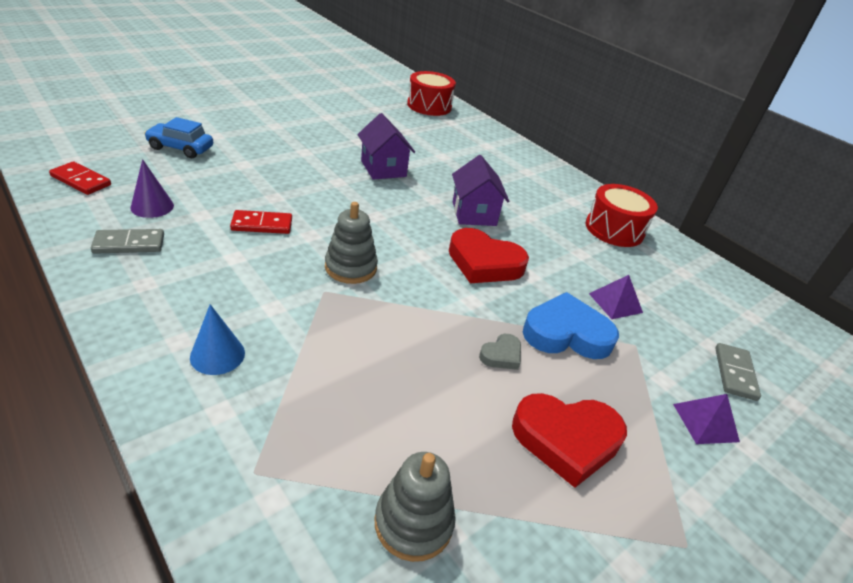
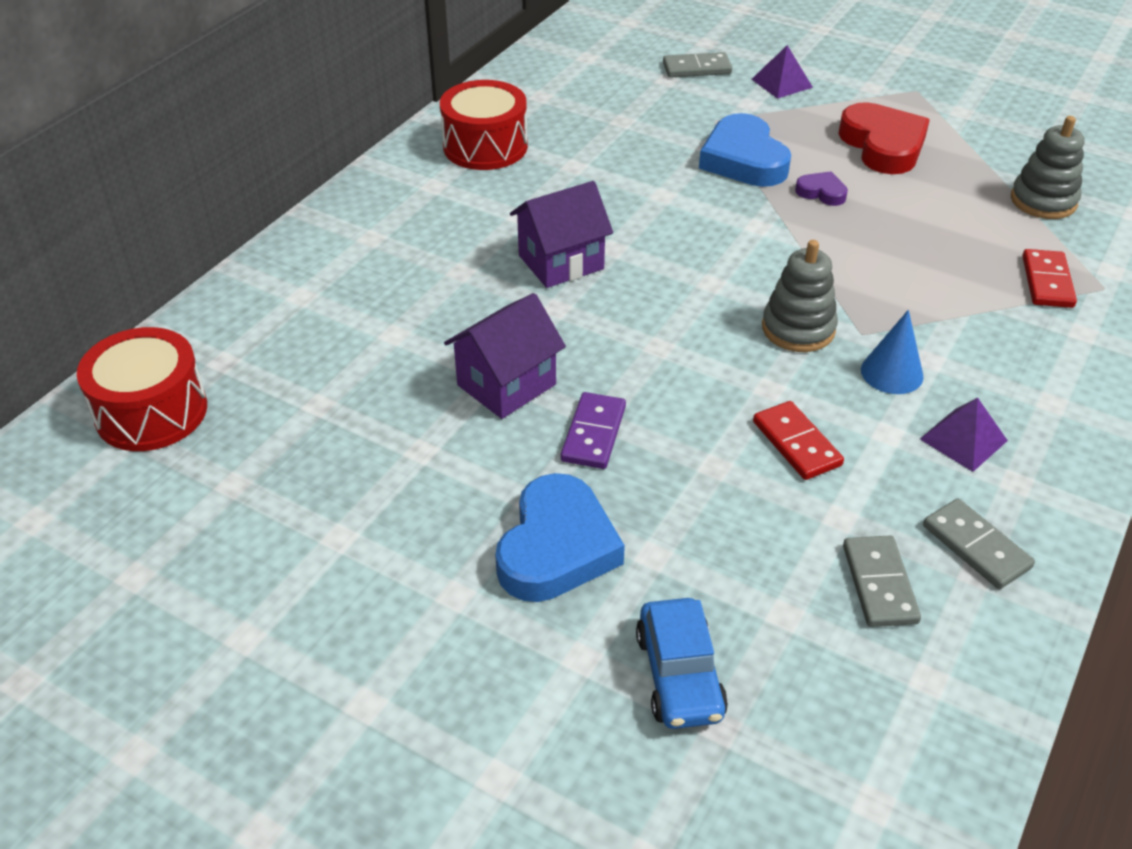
camera: 105 degrees left, 5 degrees up
red domino [49,162,111,195] -> red domino moved to [1022,249,1077,308]
purple cone [130,159,174,218] -> grey domino [843,535,921,627]
blue cone [190,304,245,375] -> blue cone moved to [861,310,924,394]
red heart [449,228,529,283] -> none
grey heart [479,334,521,370] -> purple heart [795,171,848,206]
purple pyramid [589,275,643,319] -> purple pyramid moved to [920,398,1008,472]
none -> blue heart [495,473,625,602]
none -> purple domino [561,392,626,469]

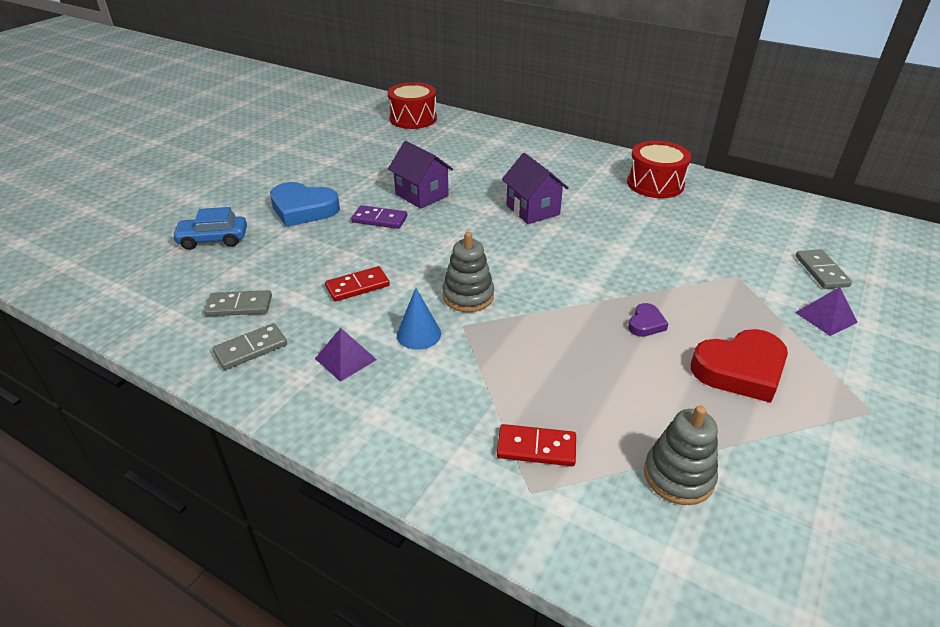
camera: 90 degrees right, 5 degrees down
blue heart [699,113,791,187] -> none

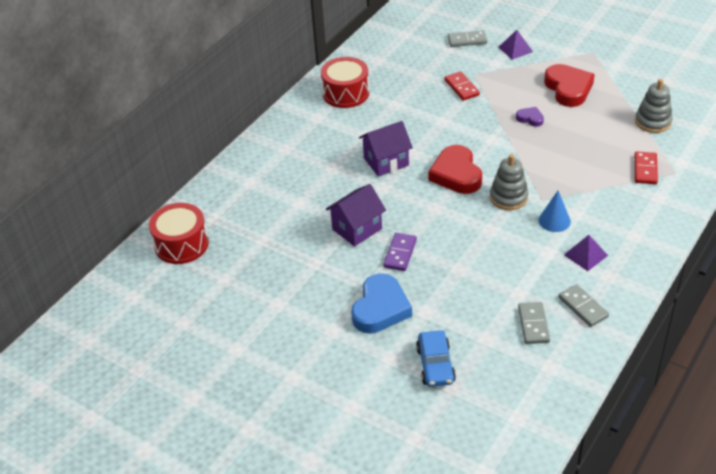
camera: 85 degrees left, 5 degrees up
red domino [325,266,390,302] -> red domino moved to [445,72,480,100]
none -> red heart [428,145,482,194]

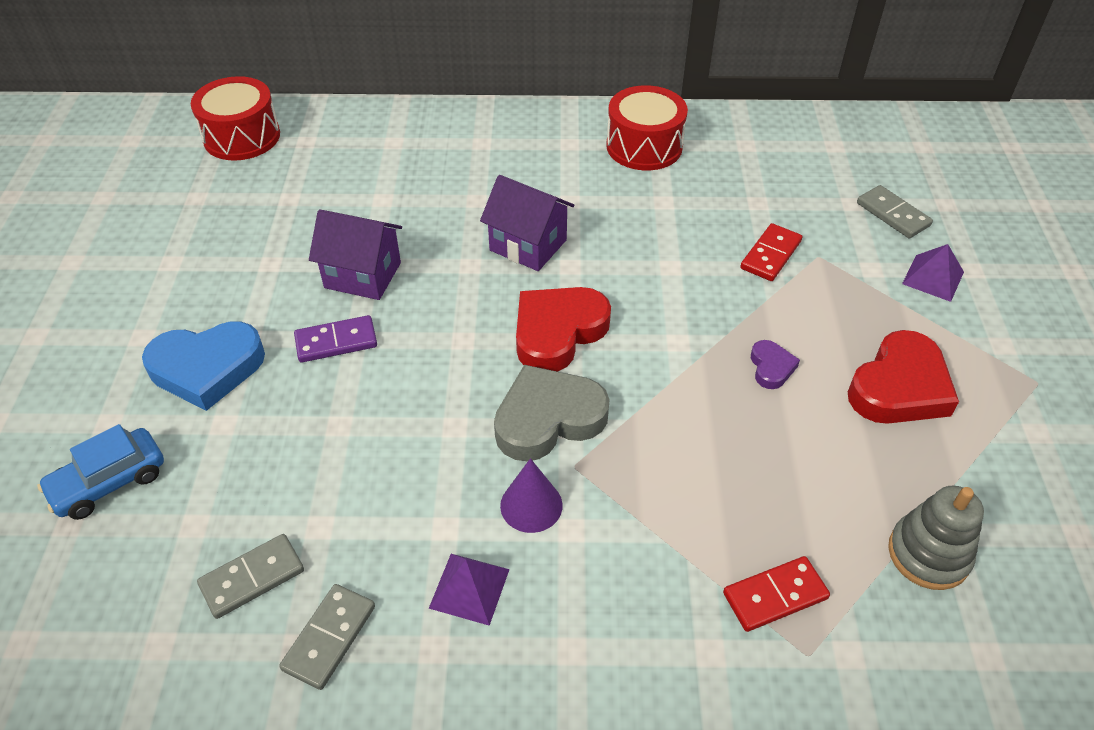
camera: 55 degrees right, 5 degrees up
grey stacking toy [490,154,529,210] -> grey heart [494,365,610,461]
blue cone [539,191,571,232] -> purple cone [500,458,563,533]

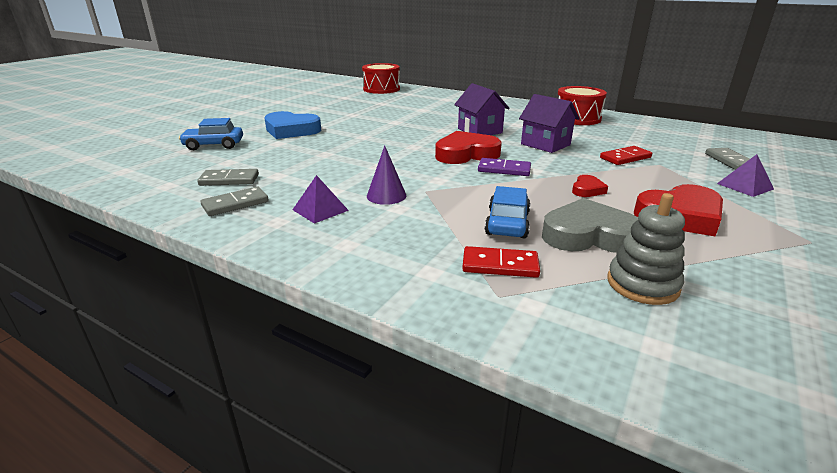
camera: 30 degrees right, 20 degrees down
purple domino [294,315,377,363] -> purple domino moved to [478,158,531,176]
purple house [309,209,402,300] -> purple house moved to [519,94,580,153]
grey heart [494,365,610,461] -> grey heart moved to [542,198,638,253]
purple heart [751,340,800,389] -> red heart [572,175,608,197]
none -> blue car [485,186,530,239]

